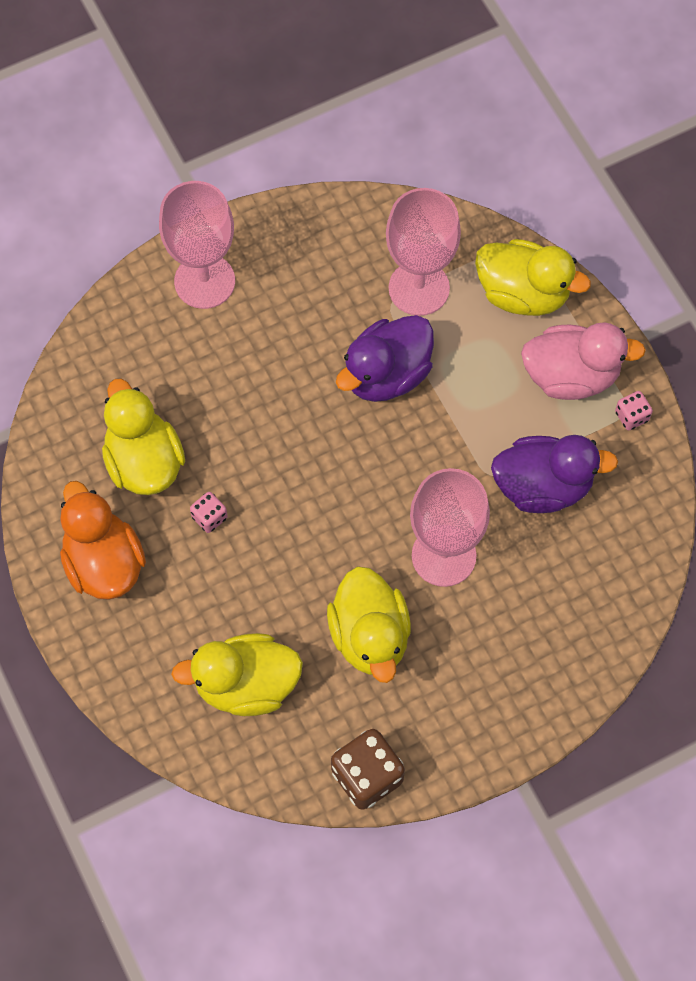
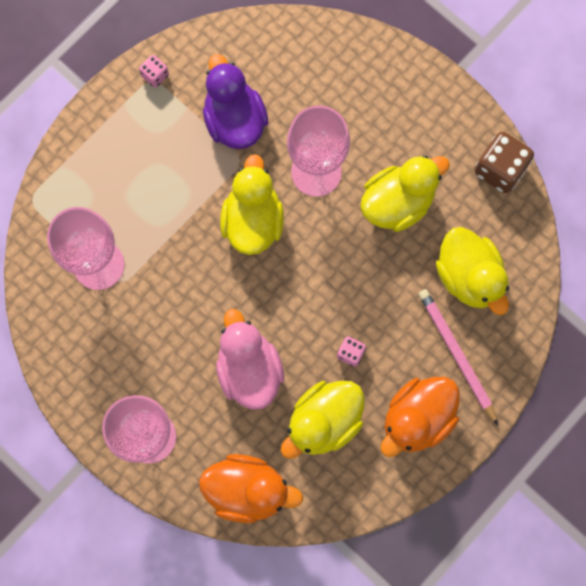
camera: 110 degrees left, 10 degrees up
purple duck [336,315,434,402] -> none
yellow duck [475,239,591,316] -> yellow duck moved to [220,154,284,255]
pink duck [521,322,646,400] -> pink duck moved to [216,309,284,410]
none -> orange duck [199,454,303,523]
none -> pink pencil [418,289,498,425]

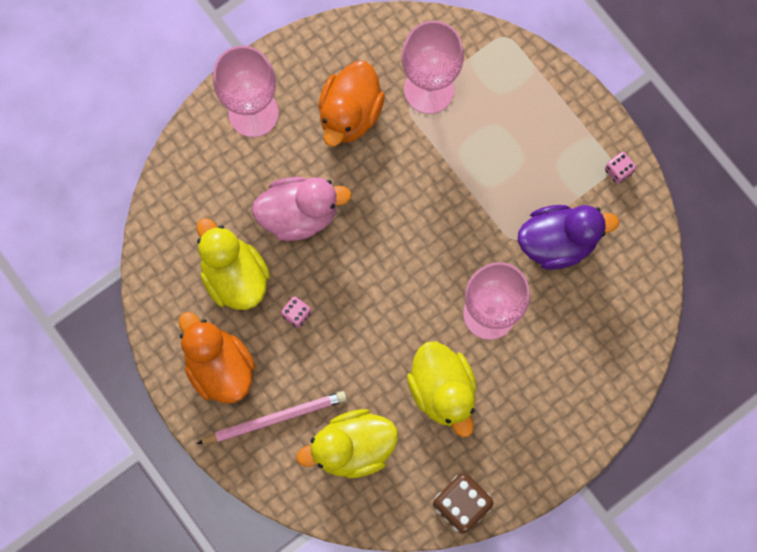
camera: 100 degrees right, 0 degrees up
orange duck [199,454,303,523] -> orange duck moved to [318,61,385,147]
yellow duck [220,154,284,255] -> none

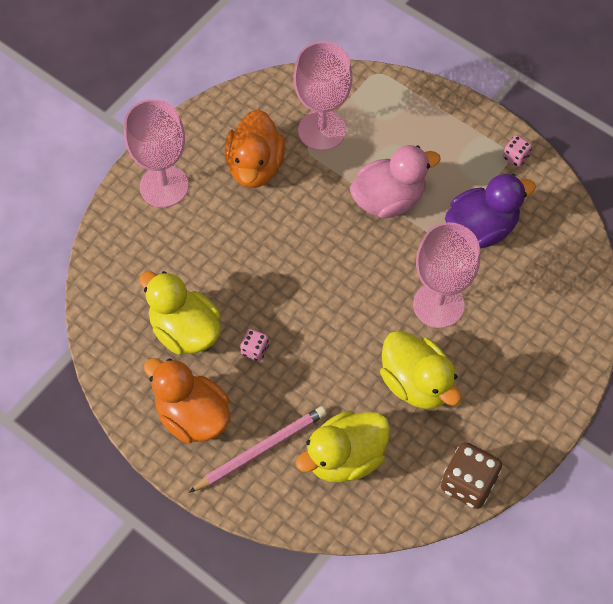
camera: 15 degrees left, 15 degrees down
pink duck [252,177,352,241] -> pink duck moved to [350,145,441,219]

